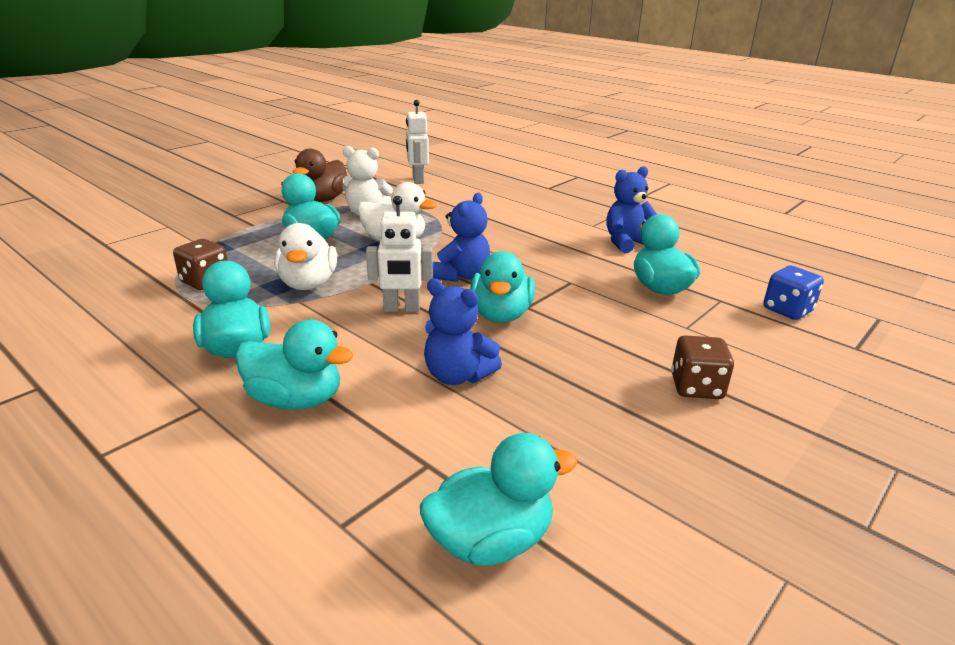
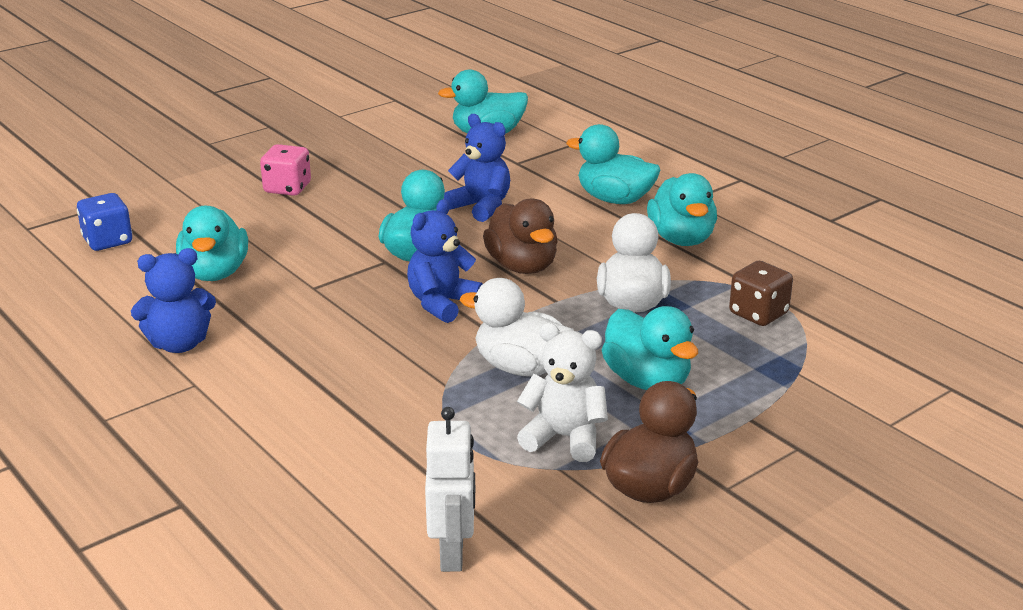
camera: 170 degrees left, 0 degrees up
white robot [366,196,433,312] -> brown duck [483,198,558,274]
brown dice [671,335,734,399] -> pink dice [260,144,311,196]

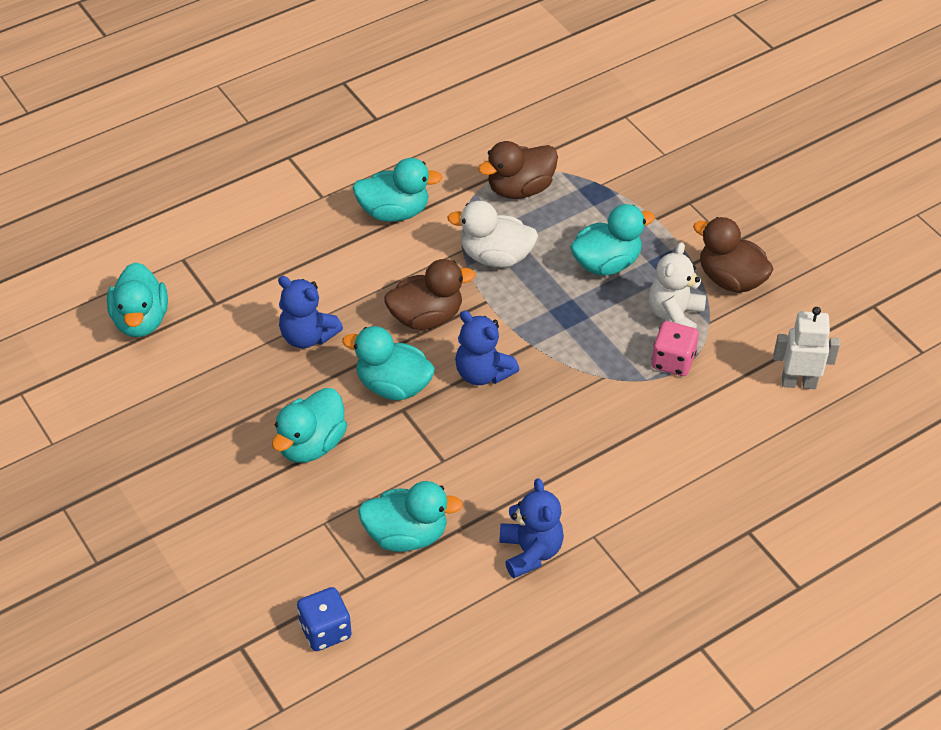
camera: 85 degrees left, 20 degrees up
pink dice [260,144,311,196] -> pink dice moved to [651,321,699,376]
blue teddy bear [444,114,510,222] -> blue teddy bear turned 105 degrees counterclockwise [278,276,343,348]
white duck [460,278,574,377] -> none
turquoise duck [566,124,660,204] -> turquoise duck moved to [272,388,347,463]
brown dice [729,261,793,326] -> brown duck [478,141,558,199]

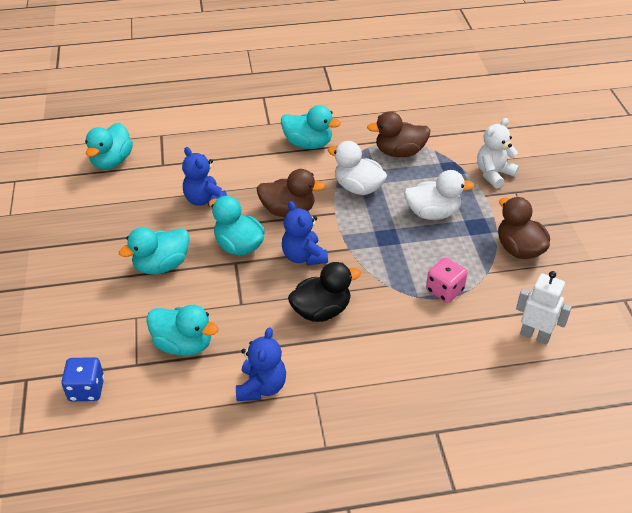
camera: 25 degrees right, 5 degrees down
turquoise duck [570,204,655,275] -> white duck [404,170,475,220]
white teddy bear [649,242,706,329] -> white teddy bear moved to [477,118,519,189]
none -> black duck [288,262,361,322]

